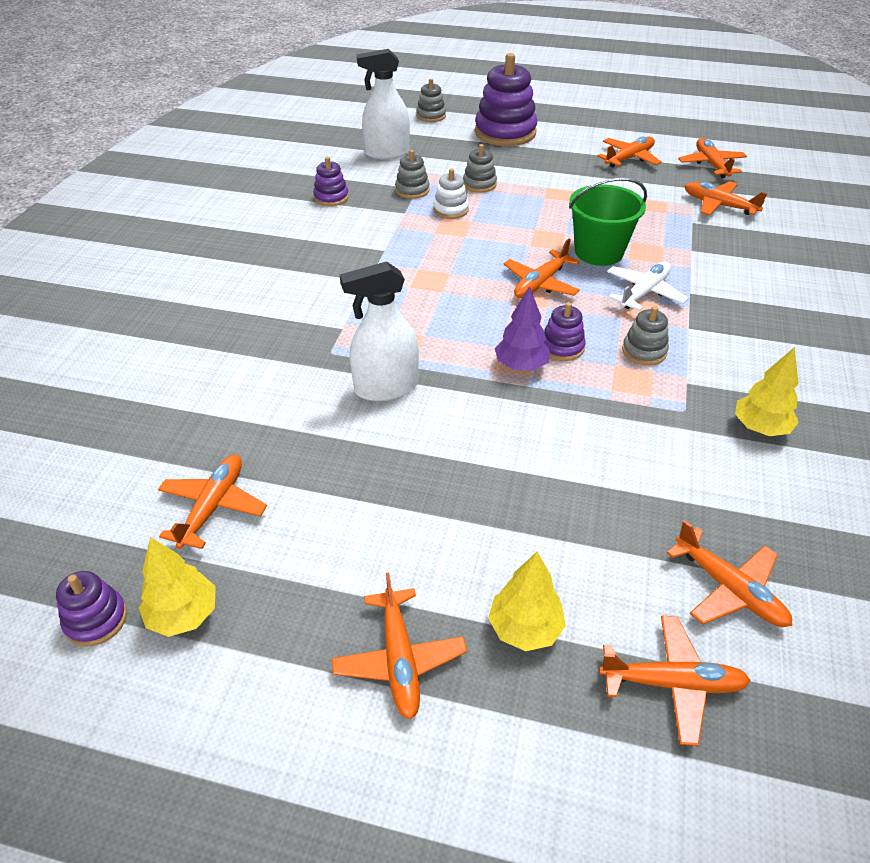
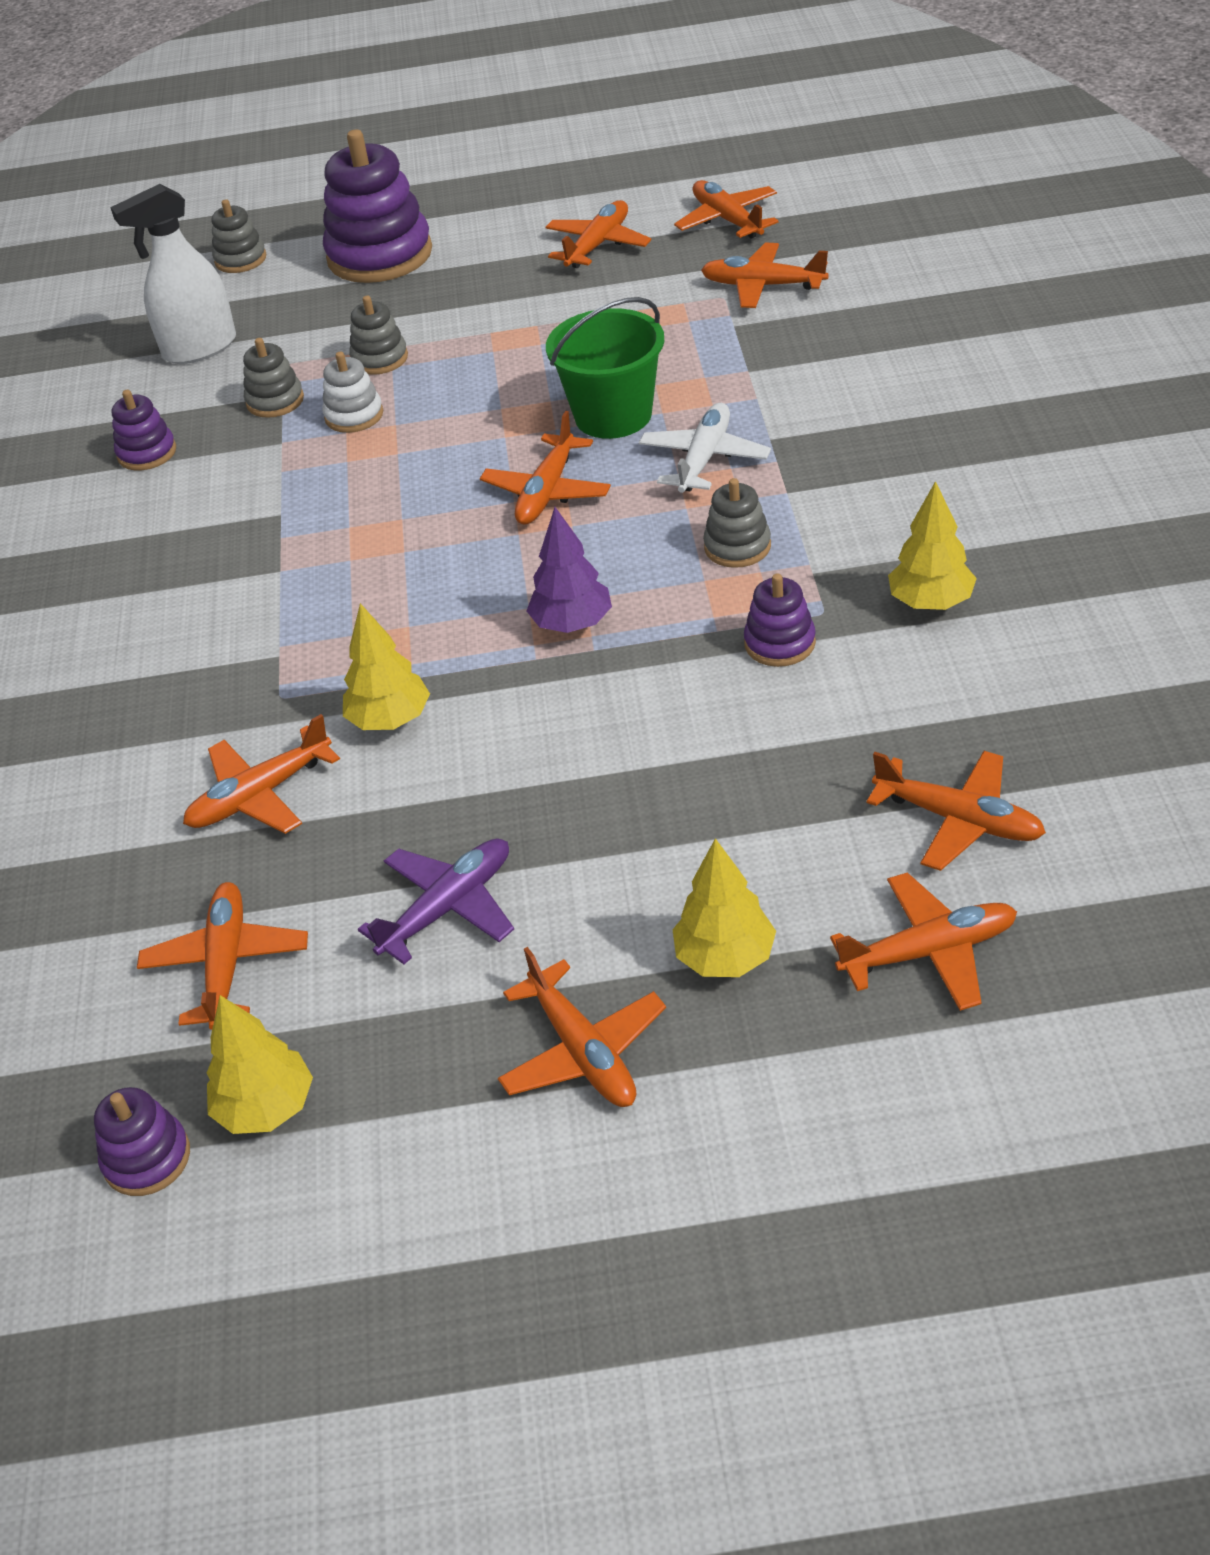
camera: 15 degrees left, 0 degrees up
white spray bottle [340,261,419,401] -> yellow tree [343,603,430,730]
purple stacking toy [544,302,586,361] -> purple stacking toy moved to [744,573,816,667]
none -> orange plane [183,714,340,834]
none -> purple plane [358,839,514,964]

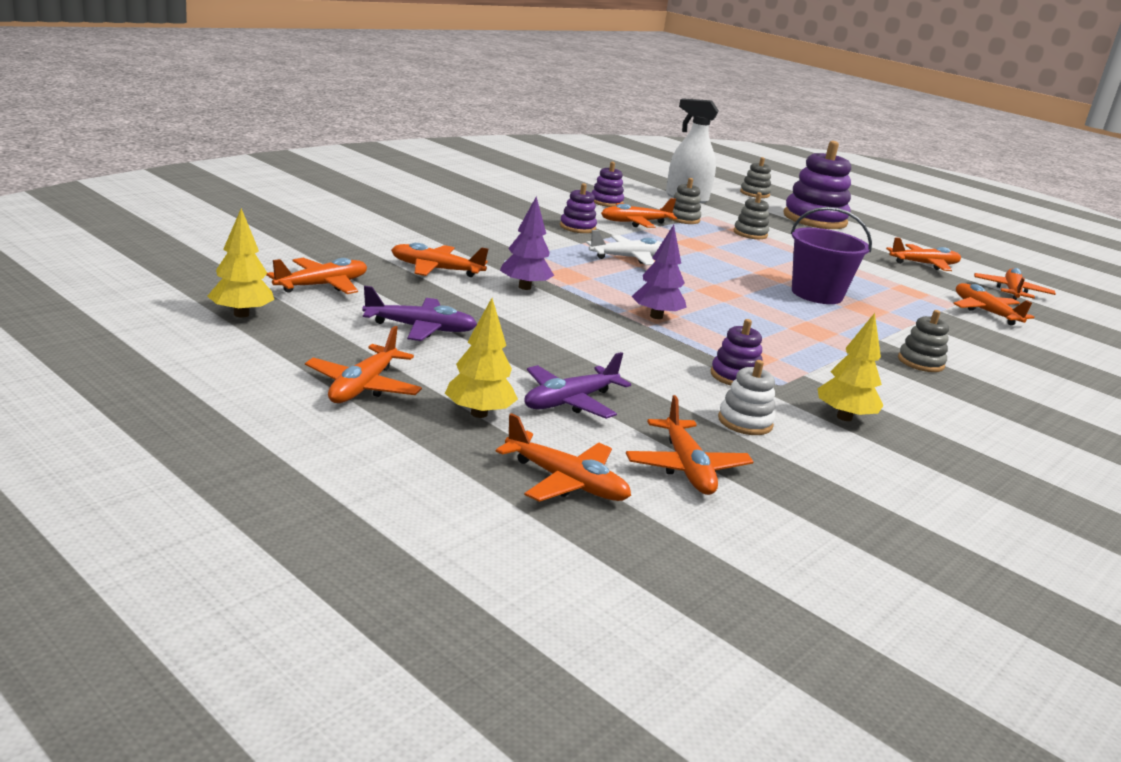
camera: 40 degrees right, 20 degrees down
purple stacking toy [94,1087,190,1196] -> purple stacking toy moved to [560,183,597,233]
white stacking toy [322,352,383,433] -> white stacking toy moved to [718,360,775,435]
yellow tree [343,603,430,730] -> purple tree [500,196,554,290]
orange plane [480,411,611,525] -> orange plane moved to [601,198,677,228]
green bucket [546,297,664,439] -> purple bucket [791,207,872,304]
white plane [639,403,771,493] -> white plane moved to [586,230,662,265]
grey stacking toy [703,478,771,568] -> grey stacking toy moved to [898,310,949,372]
none -> purple plane [524,352,631,419]

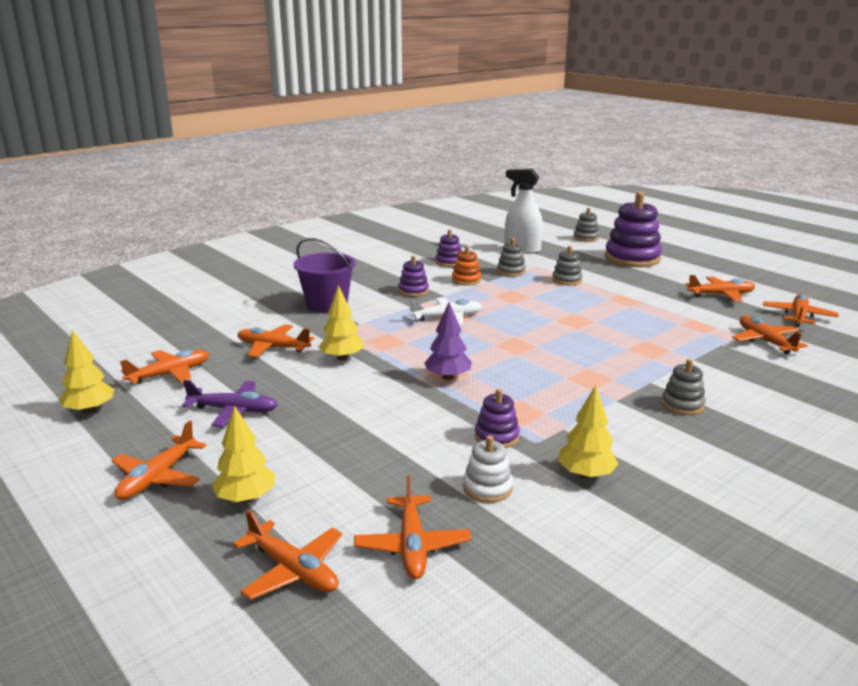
camera: 10 degrees right, 0 degrees up
purple tree [500,196,554,290] -> yellow tree [319,285,364,361]
purple plane [524,352,631,419] -> none
orange plane [601,198,677,228] -> orange stacking toy [452,246,481,286]
purple bucket [791,207,872,304] -> purple bucket moved to [294,238,355,313]

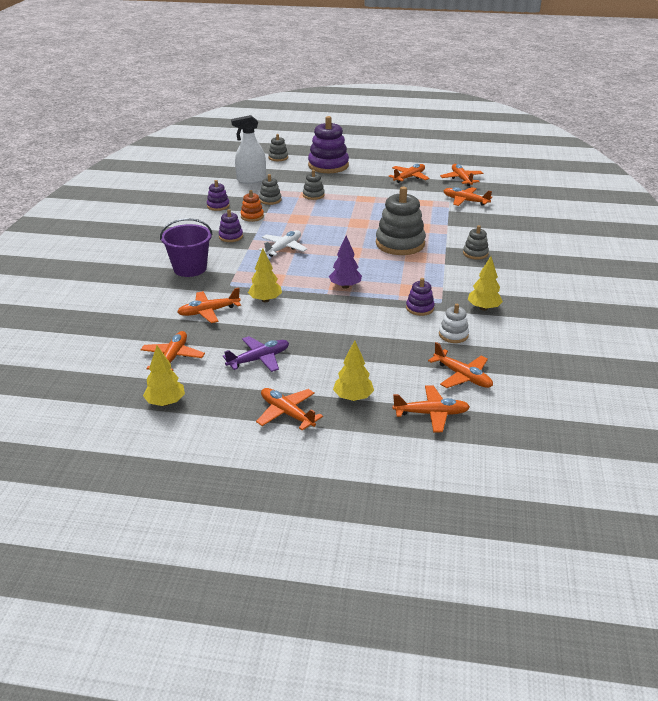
camera: 40 degrees left, 10 degrees up
orange plane [111,421,207,500] -> orange plane turned 150 degrees clockwise [256,388,323,430]
none -> grey stacking toy [376,187,426,255]

